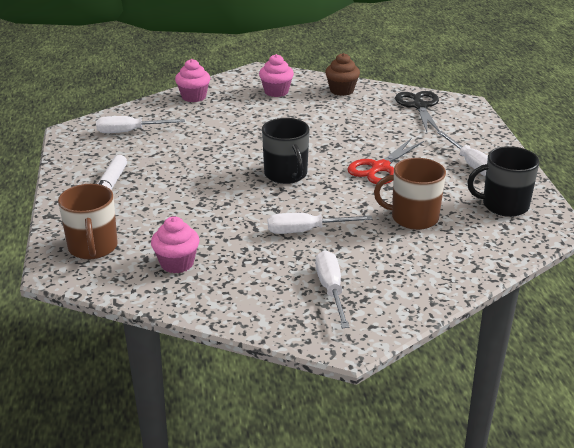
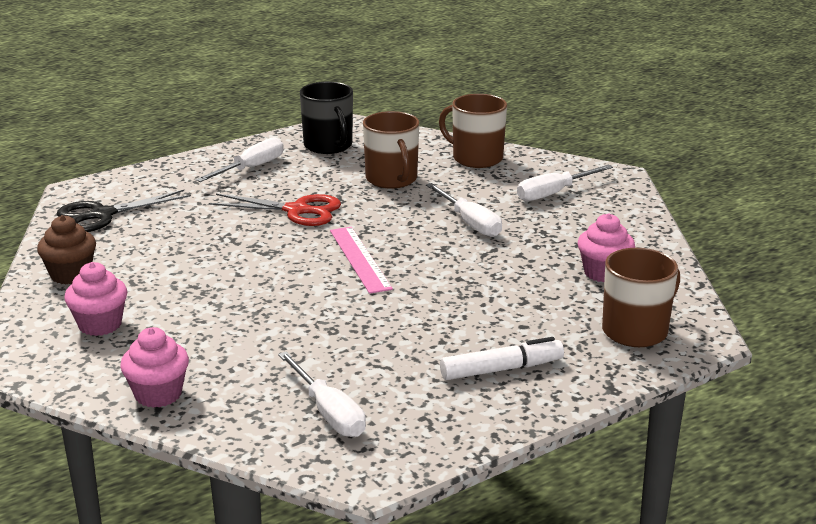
camera: 115 degrees left, 5 degrees down
black mug [262,118,310,184] -> pink ruler [330,227,393,294]
none -> brown mug [439,94,507,168]

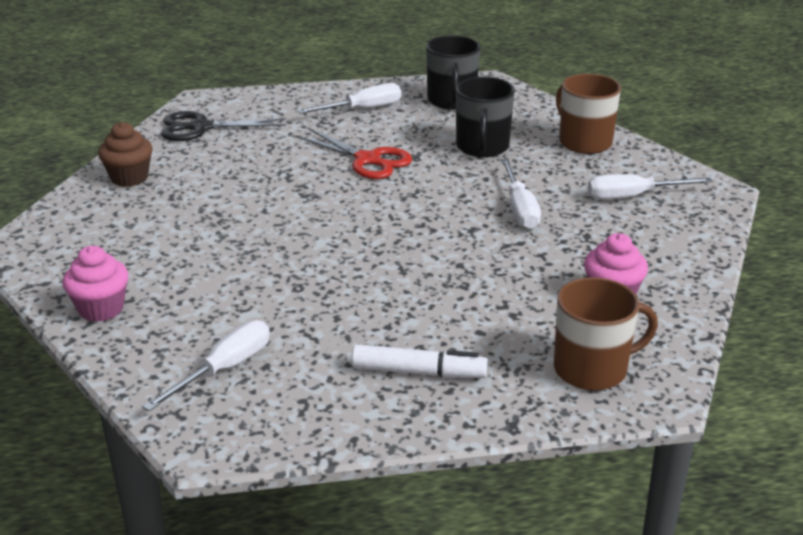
camera: 25 degrees right, 5 degrees up
pink cupcake [64,262,128,336] -> none
white screwdriver [278,352,366,437] -> white screwdriver turned 135 degrees counterclockwise [142,320,270,411]
pink ruler [330,227,393,294] -> none
brown mug [363,111,419,189] -> black mug [456,77,515,157]

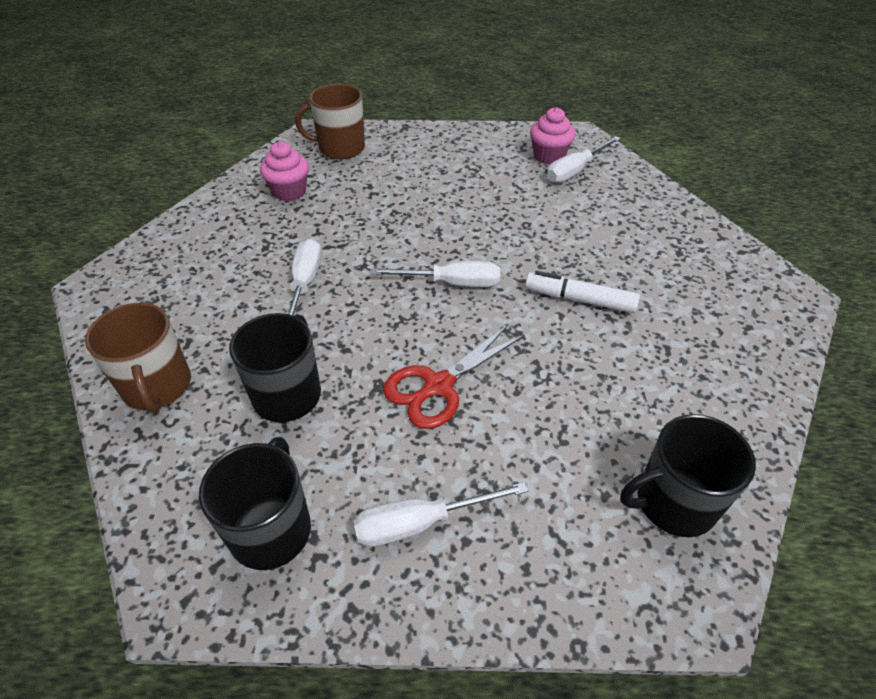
camera: 170 degrees left, 15 degrees up
pink cupcake [62,246,129,322] -> pink cupcake moved to [530,107,575,165]
brown cupcake [98,122,153,187] -> none
black scissors [161,111,286,141] -> black mug [620,414,756,537]
red scissors [296,128,412,179] -> red scissors turned 90 degrees counterclockwise [383,325,525,429]
white marker [352,344,488,378] -> white marker moved to [525,271,640,313]
white screwdriver [588,174,713,199] -> white screwdriver moved to [370,261,500,287]

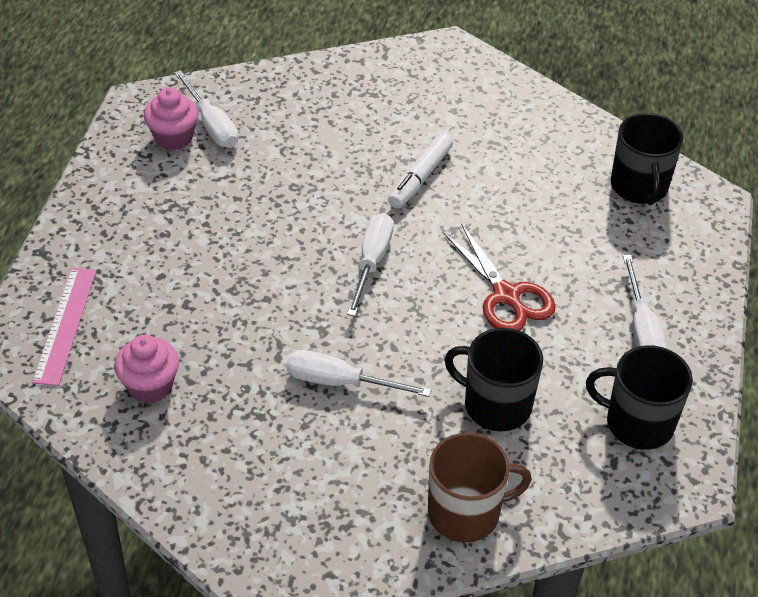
camera: 80 degrees left, 0 degrees up
brown mug [295,84,365,159] -> pink ruler [32,268,96,386]

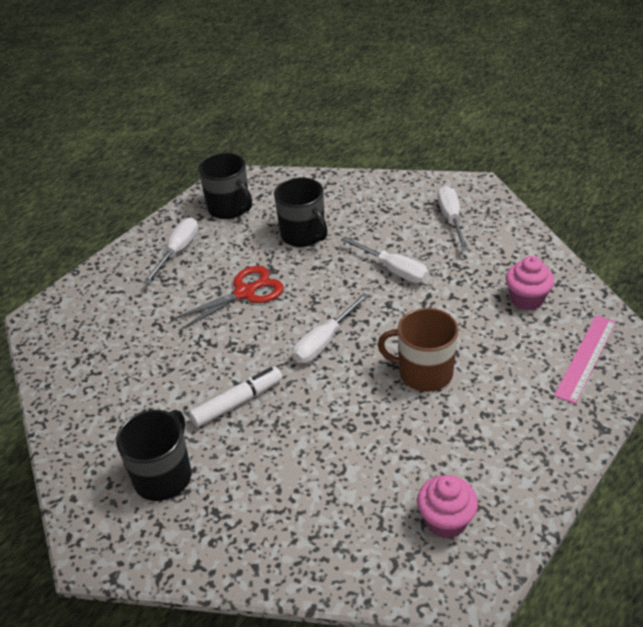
camera: 150 degrees left, 5 degrees down
white screwdriver [174,70,238,148] -> white screwdriver moved to [438,186,469,251]
brown mug [428,433,532,542] -> brown mug moved to [377,308,458,392]
red scissors [443,223,556,331] -> red scissors turned 60 degrees clockwise [171,266,284,331]
black mug [611,113,683,205] -> black mug moved to [116,410,191,501]

